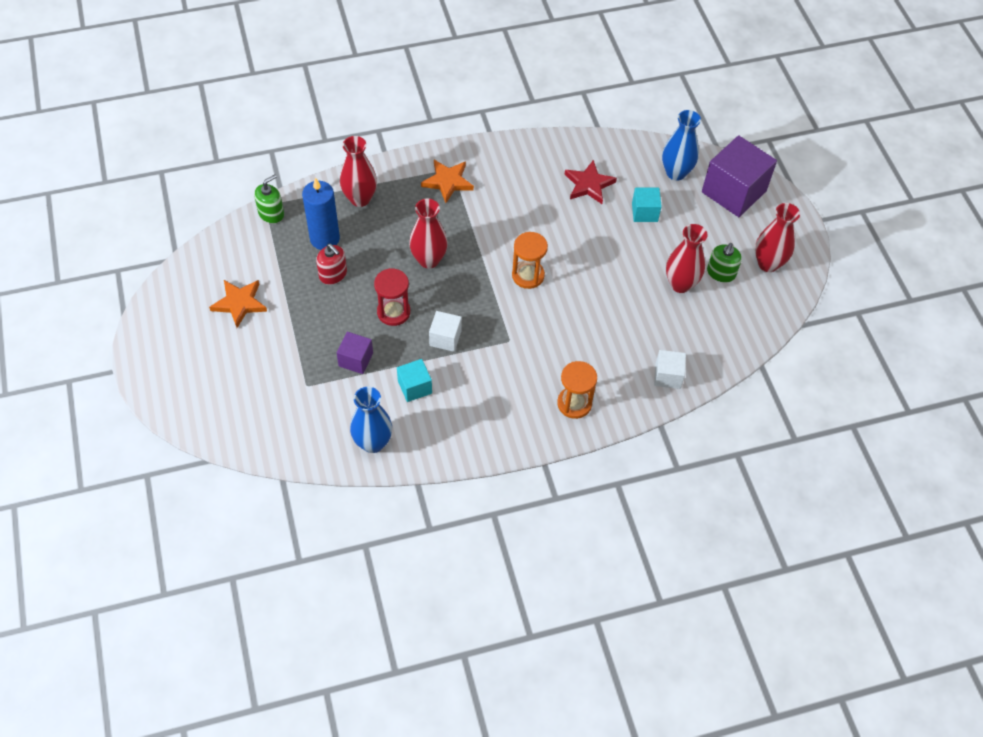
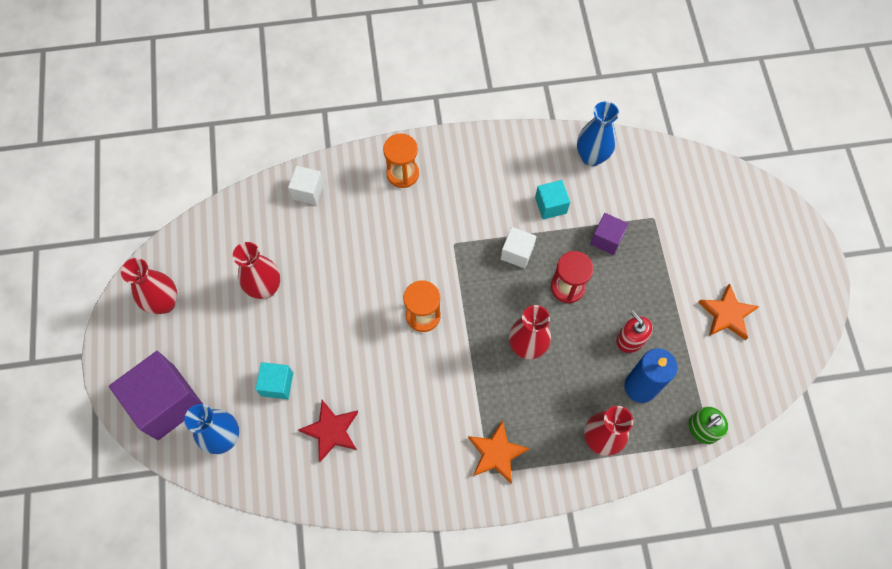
camera: 170 degrees left, 10 degrees up
green soap dispenser [707,243,742,282] -> none

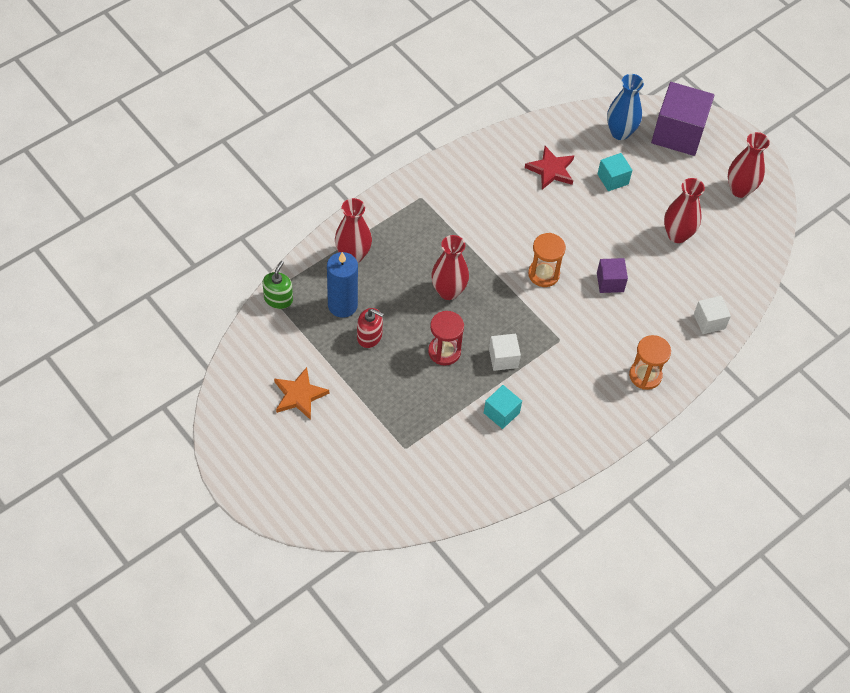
camera: 145 degrees right, 10 degrees down
orange star [468,420,530,483] -> none
blue vase [577,101,619,166] -> none
purple cube [590,213,629,255] -> purple cube moved to [597,258,628,293]

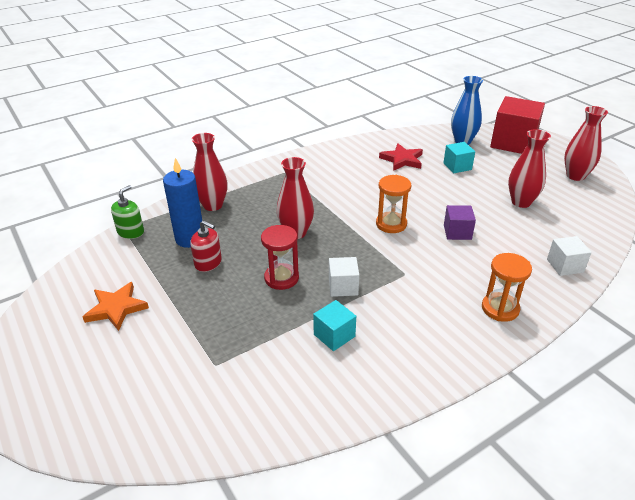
camera: 10 degrees right, 20 degrees down
purple cube [651,82,715,156] -> red cube [490,96,545,154]

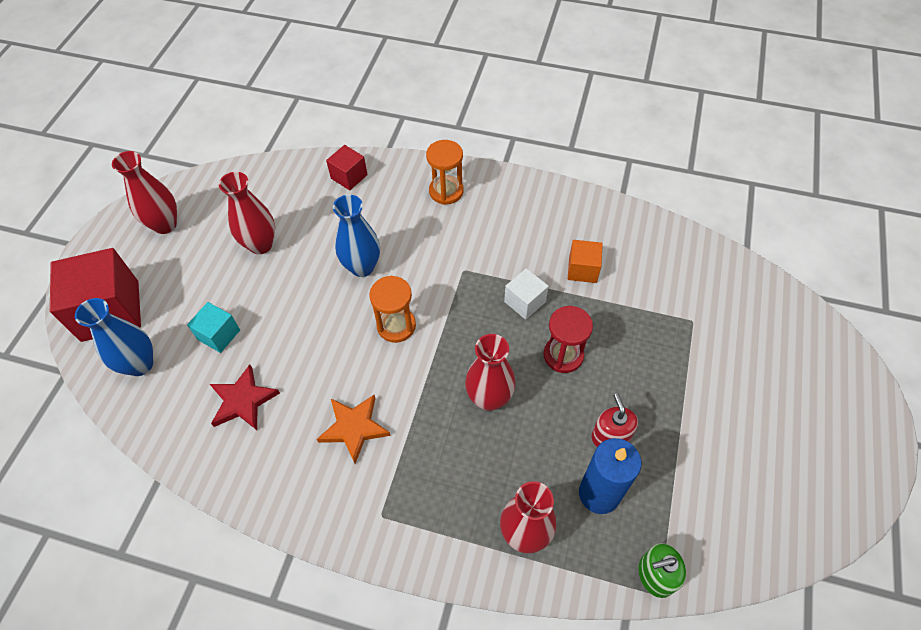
camera: 130 degrees left, 20 degrees up
orange star [83,282,149,331] -> orange star moved to [317,395,391,463]
turquoise cube [313,300,356,351] -> orange cube [568,240,603,283]
purple cube [444,205,476,240] -> blue vase [333,195,380,277]
white cube [547,236,592,276] -> red cube [326,145,368,190]

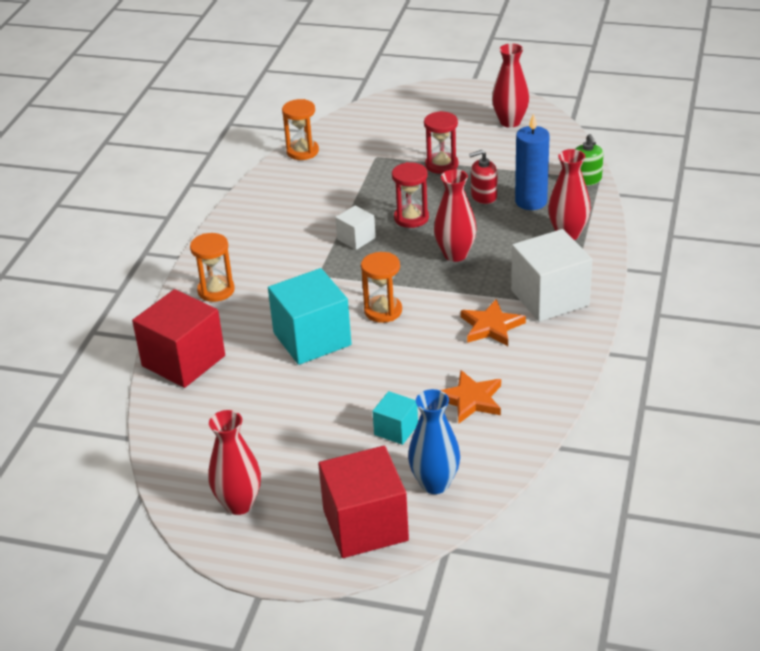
camera: 90 degrees left, 20 degrees down
red star [210,365,280,430] -> orange star [440,370,501,423]
red vase [219,172,275,254] -> red vase moved to [492,44,529,128]
red cube [326,145,368,190] -> red cube [132,289,225,388], size x1.96
blue vase [333,195,380,277] -> turquoise cube [268,268,352,365]
orange cube [568,240,603,283] -> none
none -> orange hourglass [282,99,319,160]
none -> red hourglass [424,111,459,174]
none -> white cube [511,229,592,322]

